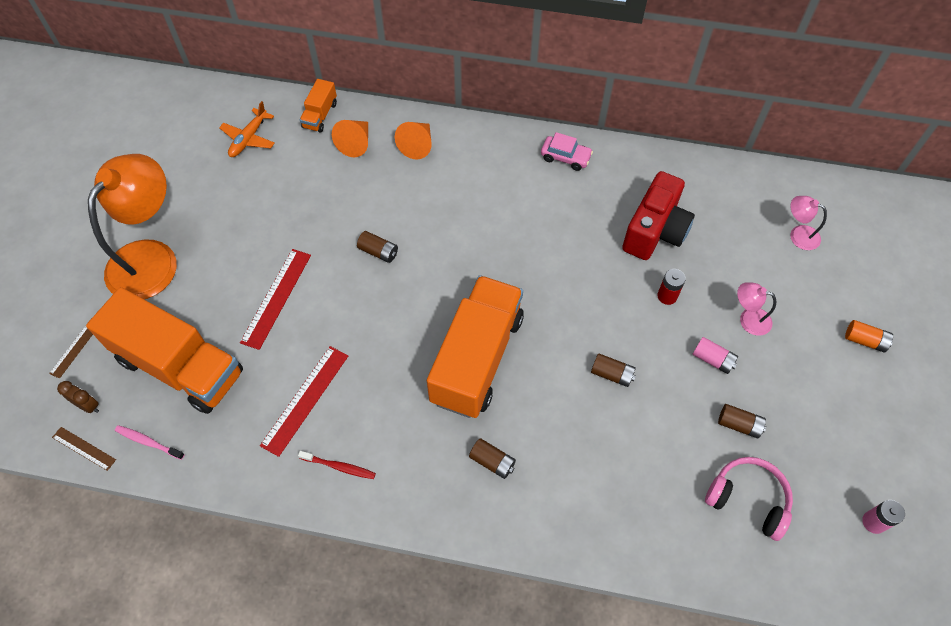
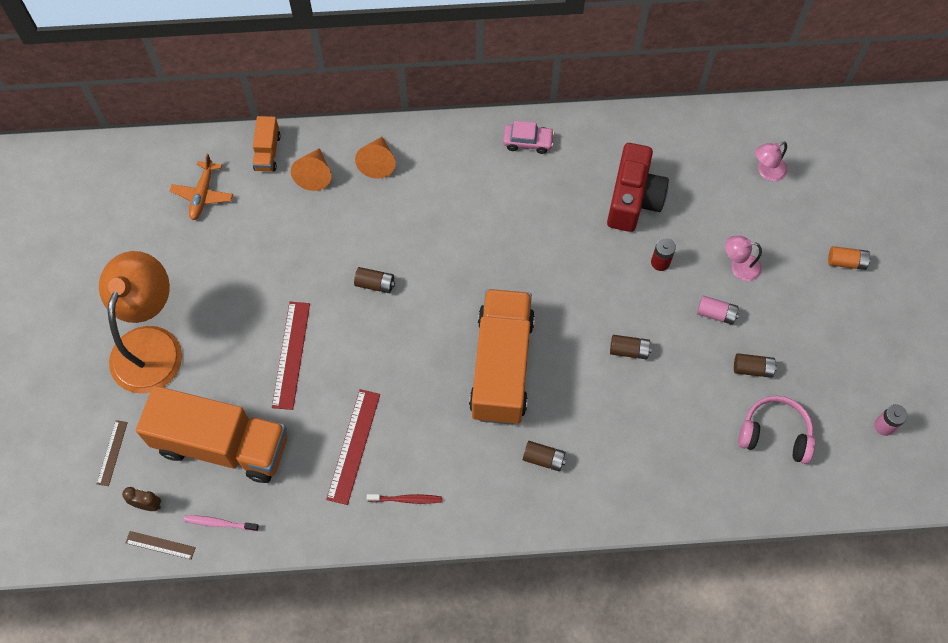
camera: 15 degrees left, 5 degrees up
pink lamp [790,196,827,250] -> pink lamp turned 45 degrees counterclockwise [755,141,787,181]

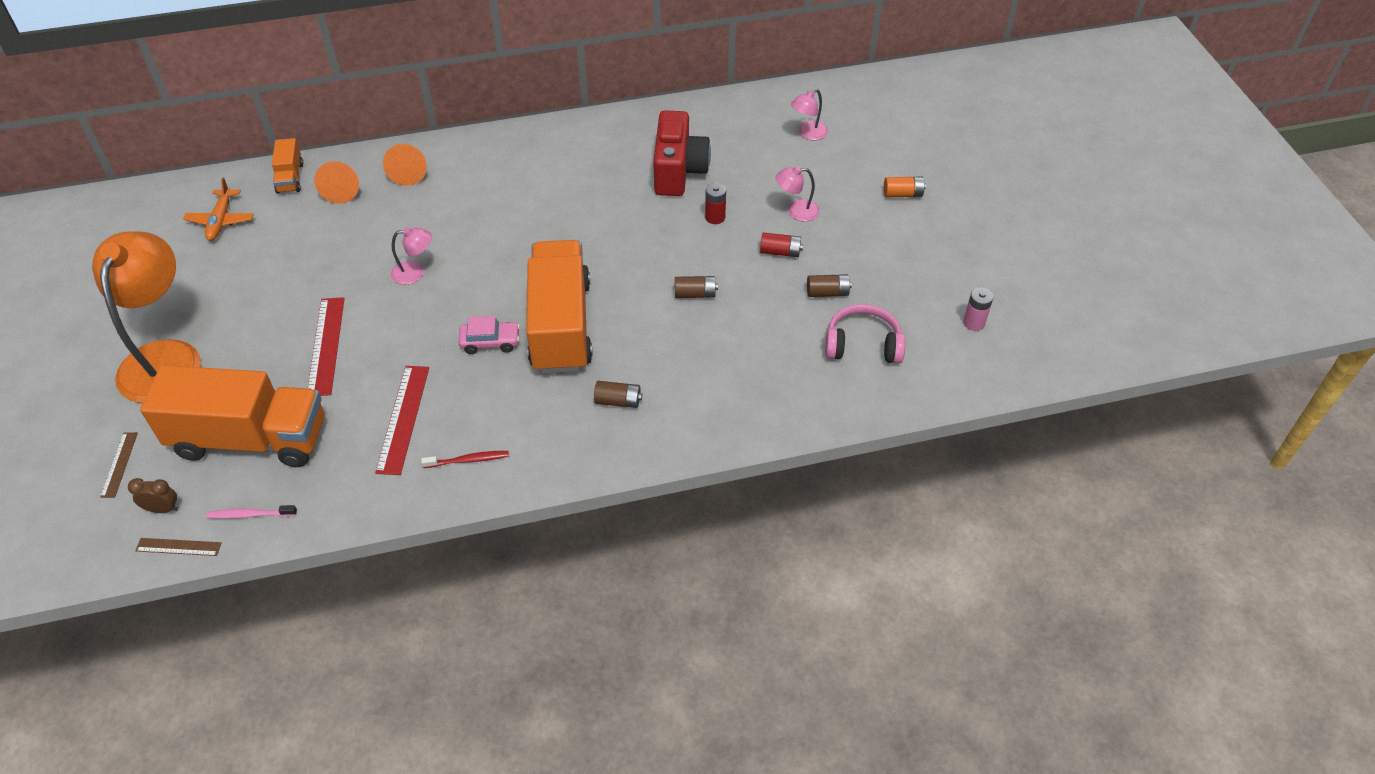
camera: 10 degrees left, 15 degrees down
brown battery [354,267,395,293] -> pink lamp [391,227,432,285]
pink car [503,121,554,154] -> pink car moved to [459,316,520,354]
pink battery [697,295,739,325] -> red battery [760,233,803,257]

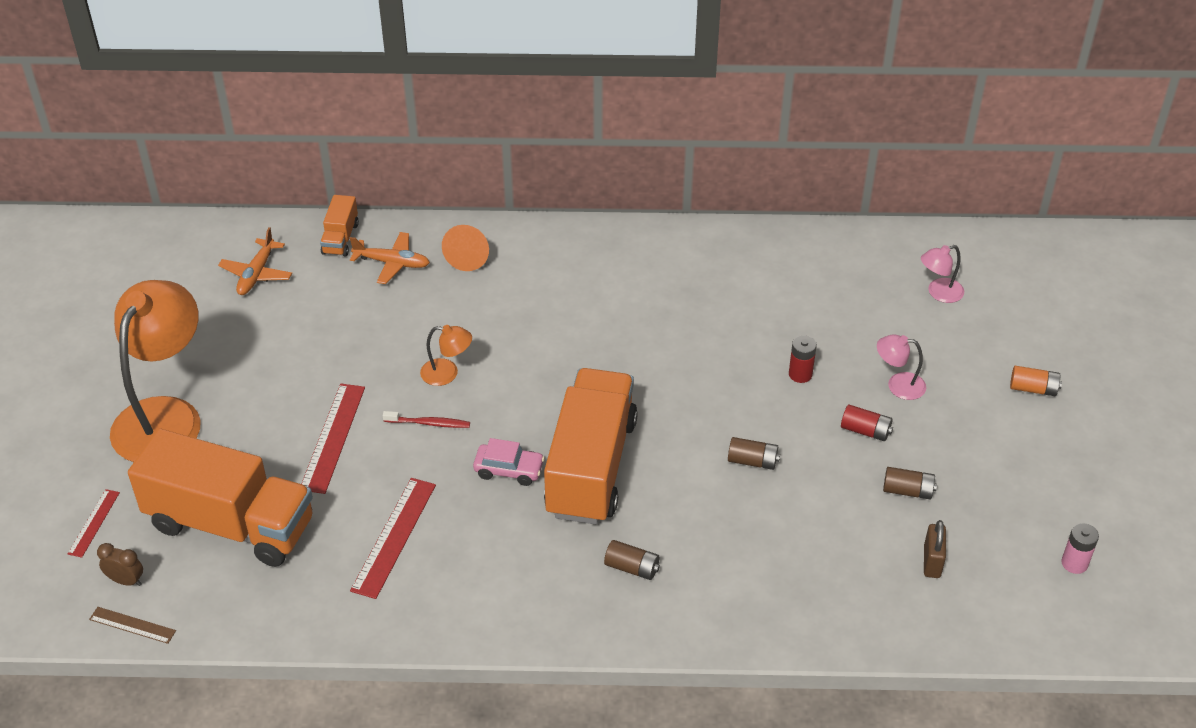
camera: 15 degrees right, 5 degrees down
brown ruler [100,432,138,498] -> red ruler [68,489,120,558]
pink toothbrush [206,505,297,519] -> none
orange cone [314,161,359,204] -> orange plane [350,232,430,284]
pink lamp [391,227,432,285] -> orange lamp [420,325,472,386]
red toothbrush [421,451,509,468] -> red toothbrush moved to [383,411,470,428]
red camera [653,110,711,196] -> none
pink headphones [825,304,905,364] -> brown padlock [924,520,946,578]

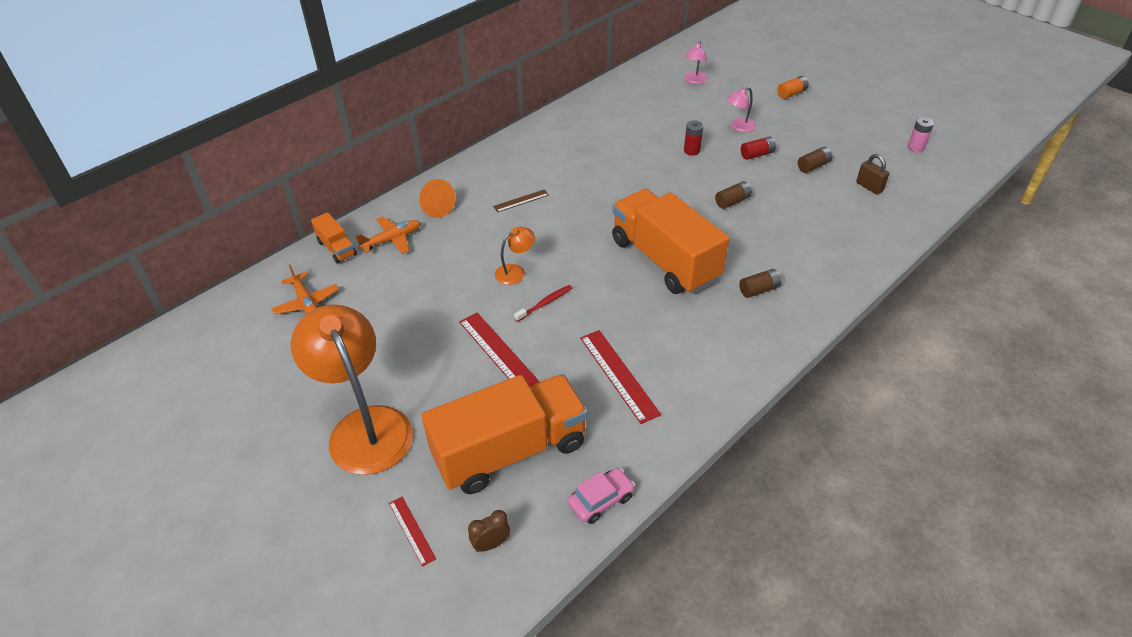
camera: 45 degrees left, 0 degrees up
brown ruler [89,607,176,644] -> brown ruler moved to [493,189,549,212]
pink car [473,438,545,486] -> pink car moved to [568,468,635,524]

